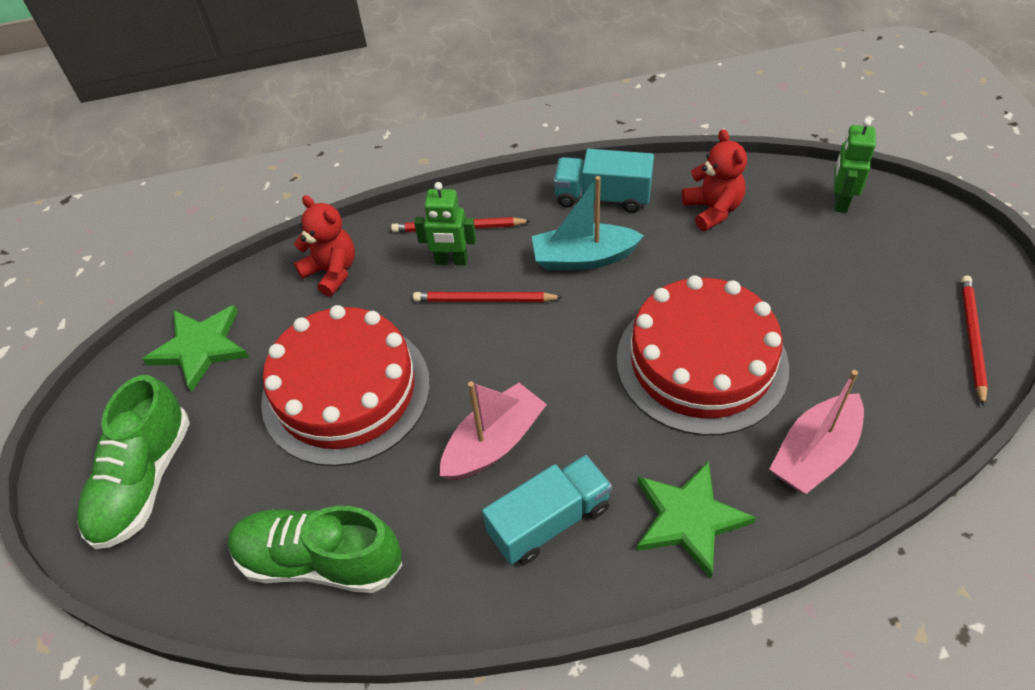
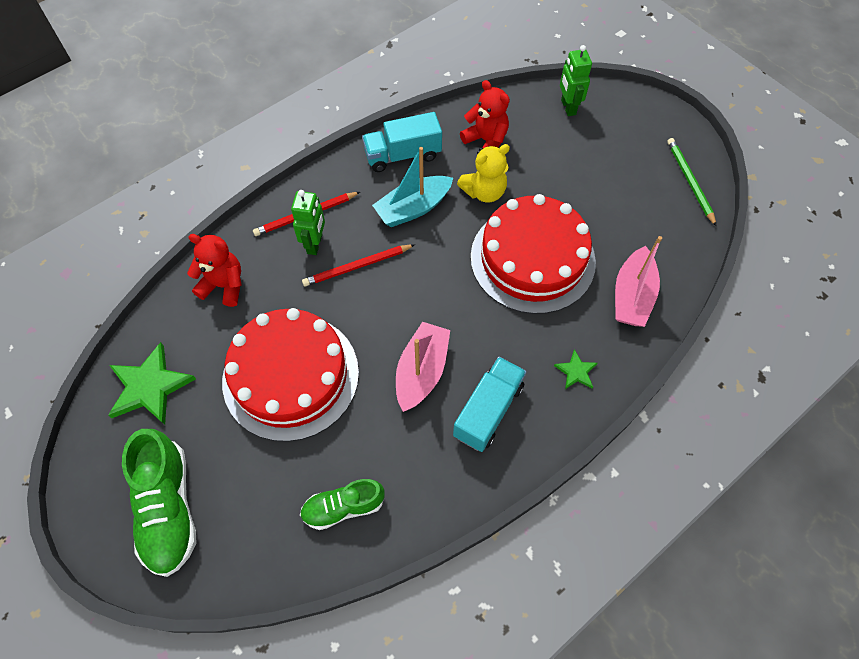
camera: 30 degrees left, 10 degrees up
green shoe [228,506,403,593] -> green shoe [300,479,385,530], size x0.62
green robot [414,182,476,265] -> green robot turned 60 degrees counterclockwise [291,190,325,255]
green star [636,460,756,578] -> green star [554,349,598,389], size x0.51
red pencil [961,275,988,406] -> green pencil [667,138,717,226]
none -> yellow teddy bear [457,144,510,203]

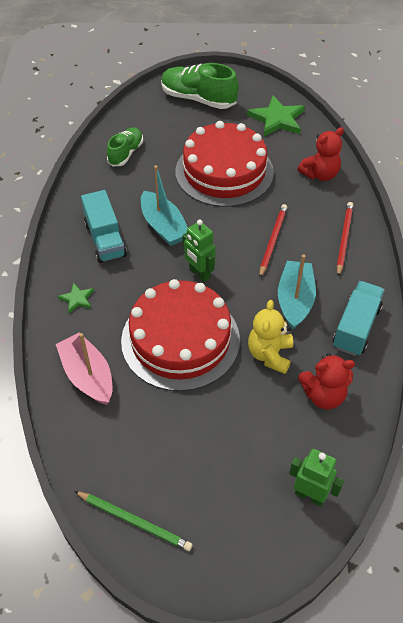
camera: 130 degrees right, 10 degrees down
green robot [291,190,325,255] -> green robot moved to [183,220,216,282]
pink boat [396,322,450,412] -> turquoise boat [141,165,188,246]

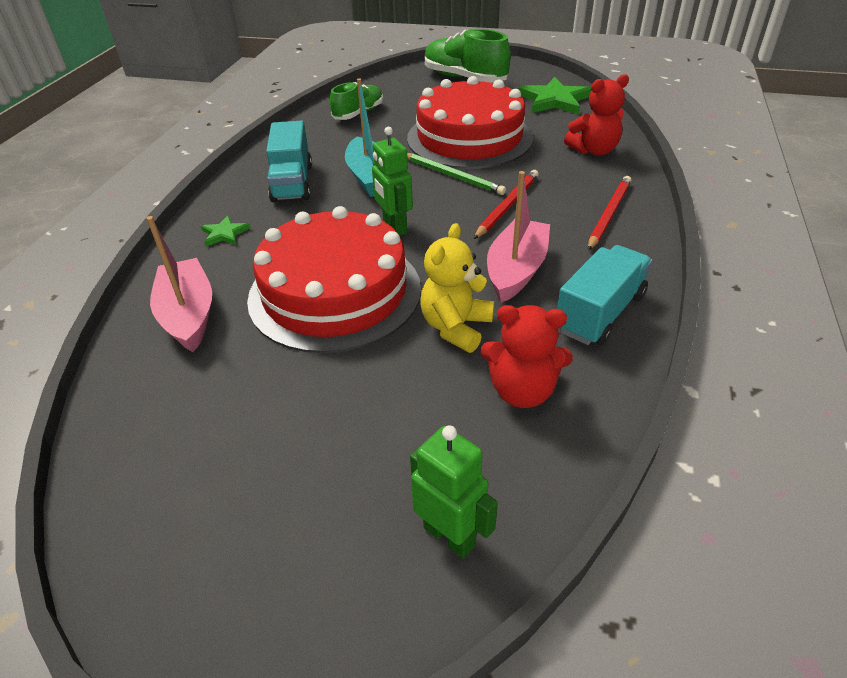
camera: 15 degrees right, 10 degrees down
green pencil [74,491,193,551] -> green pencil moved to [407,153,506,195]
turquoise boat [278,255,316,330] -> pink boat [487,171,550,303]

